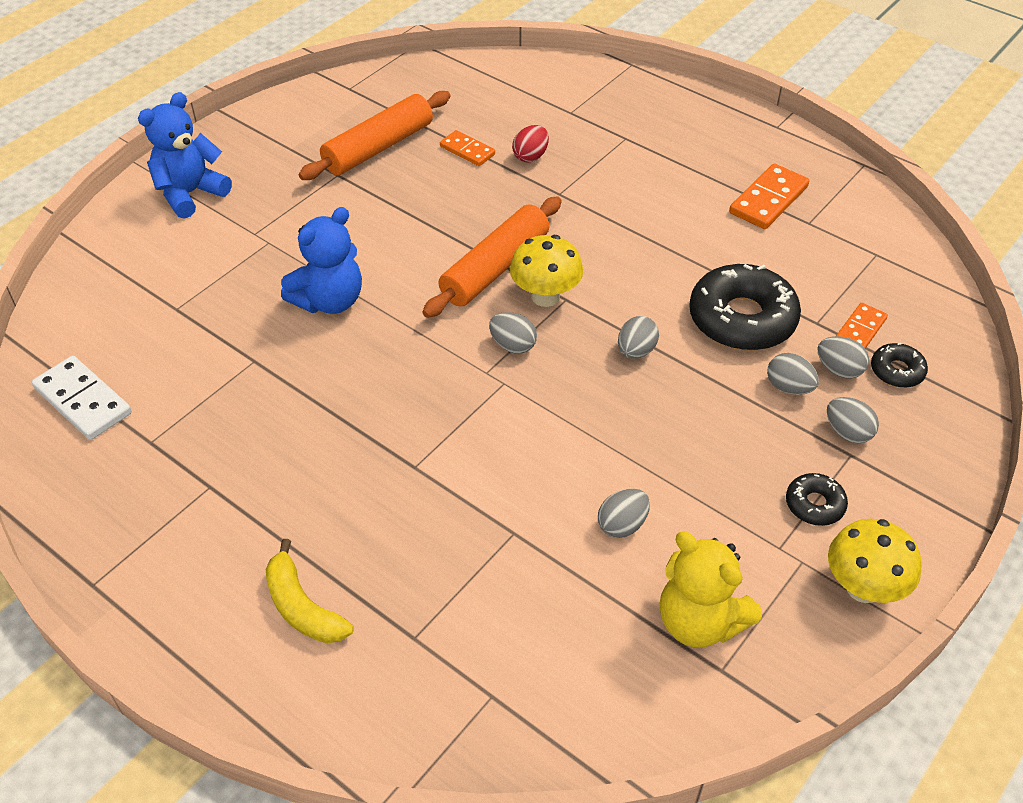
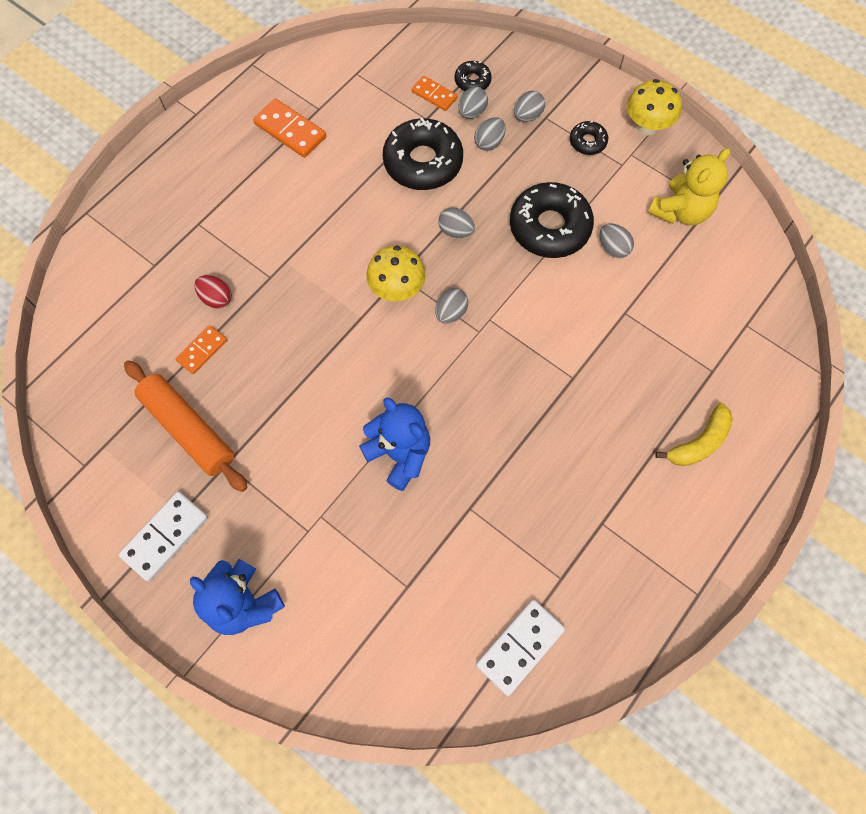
camera: 90 degrees left, 20 degrees up
orange rolling pin [423,196,562,318] -> none
none -> white domino [118,492,208,582]
none -> black donut [510,182,594,258]

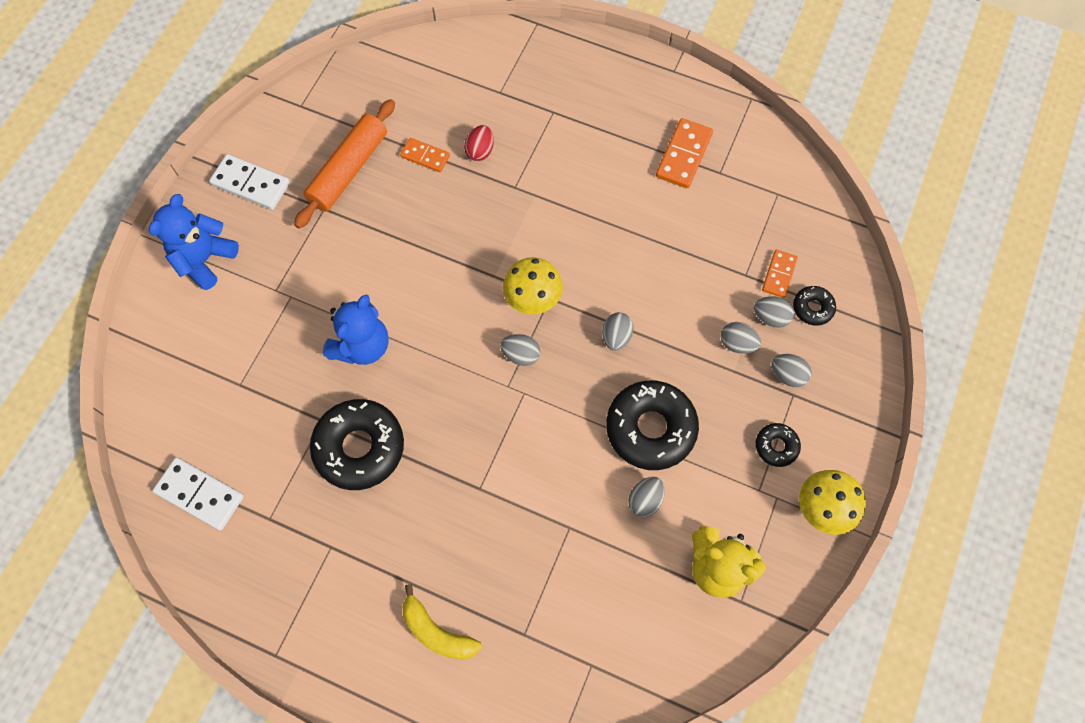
camera: 75 degrees right, 0 degrees up
black donut [383,118,463,190] -> black donut moved to [310,399,404,490]

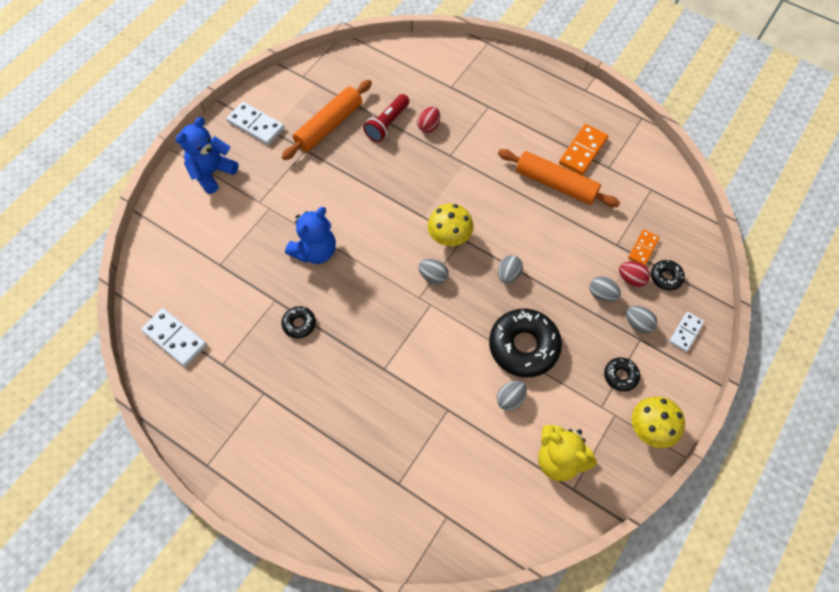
camera: 10 degrees right, 5 degrees down
black donut [310,399,404,490] -> black donut [281,306,316,339], size x0.48
orange domino [400,138,450,172] -> red flashlight [363,94,409,142]
yellow banana [403,584,482,659] -> none
grey egg [754,296,794,328] -> red egg [619,261,650,287]
none -> orange rolling pin [498,149,620,207]
none -> white domino [669,312,704,352]

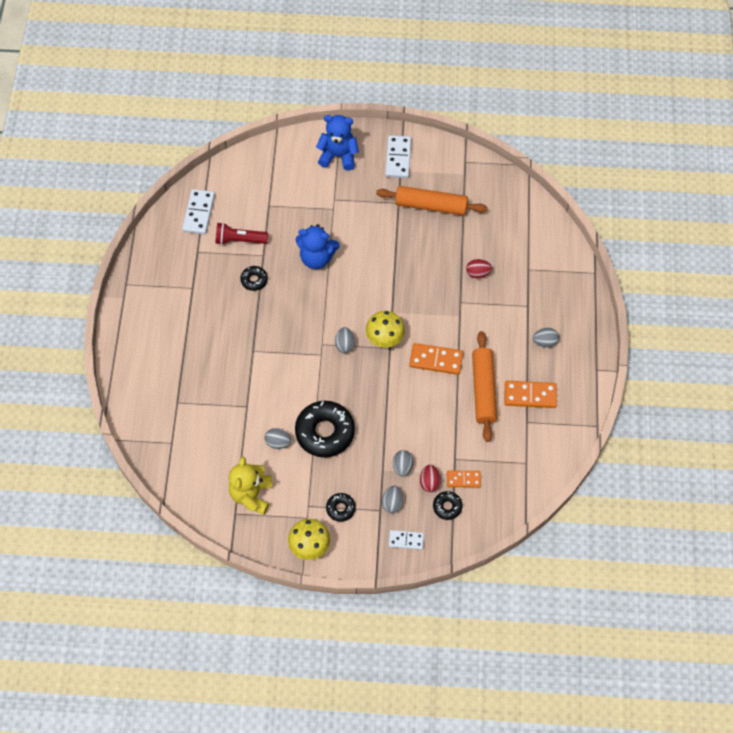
camera: 60 degrees right, 0 degrees up
red flashlight [363,94,409,142] -> red flashlight moved to [216,222,268,245]
grey egg [498,255,523,284] -> grey egg moved to [533,328,559,348]
none -> orange domino [409,343,463,375]

